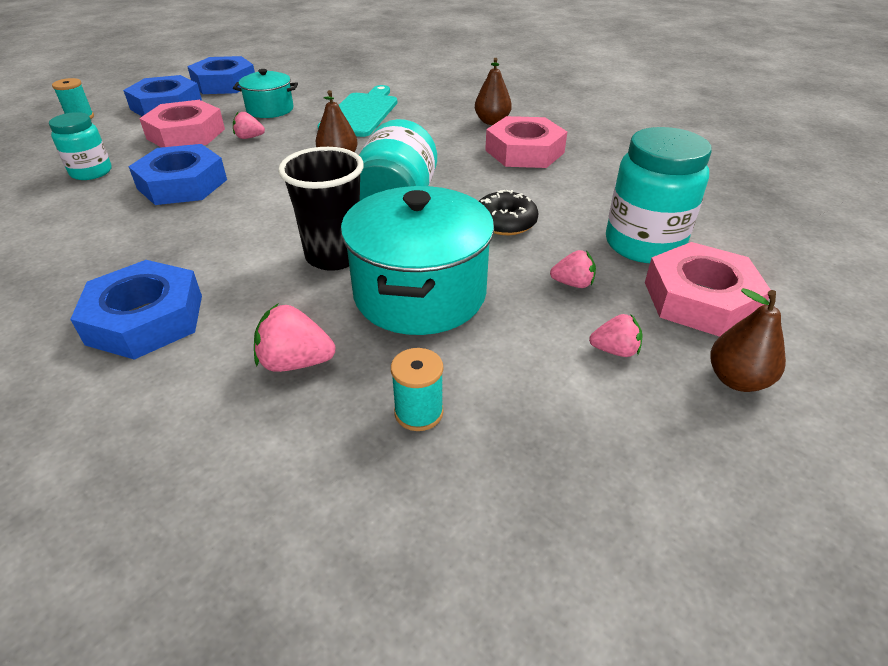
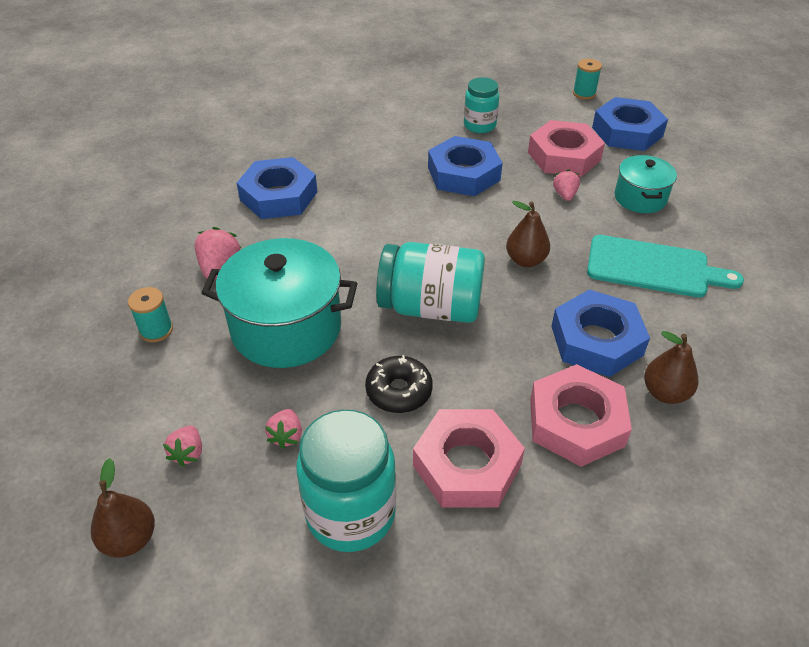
camera: 90 degrees right, 5 degrees up
blue nut [187,56,255,94] -> blue nut moved to [551,289,650,377]
black cup [278,147,364,271] -> none
pink nut [645,242,771,337] -> pink nut moved to [413,409,525,508]

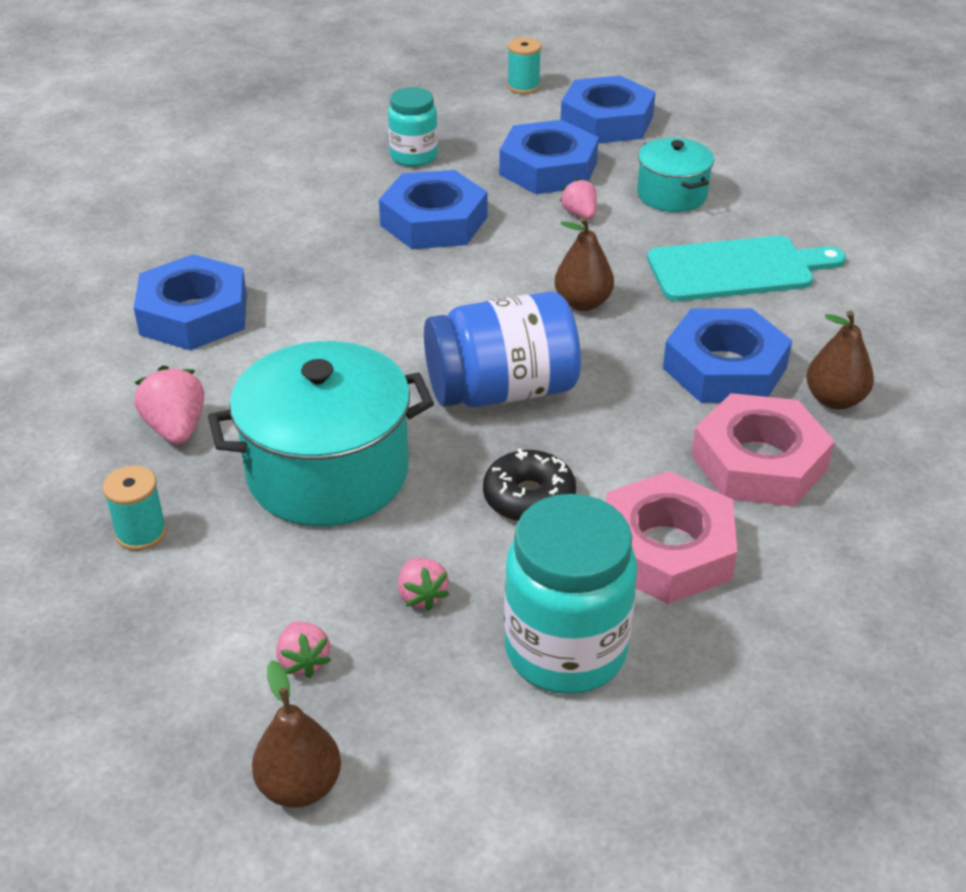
camera: 25 degrees left, 5 degrees down
turquoise jar [376,242,485,323] -> blue jar [424,291,581,407]
pink nut [528,120,605,177] -> blue nut [499,120,599,194]

